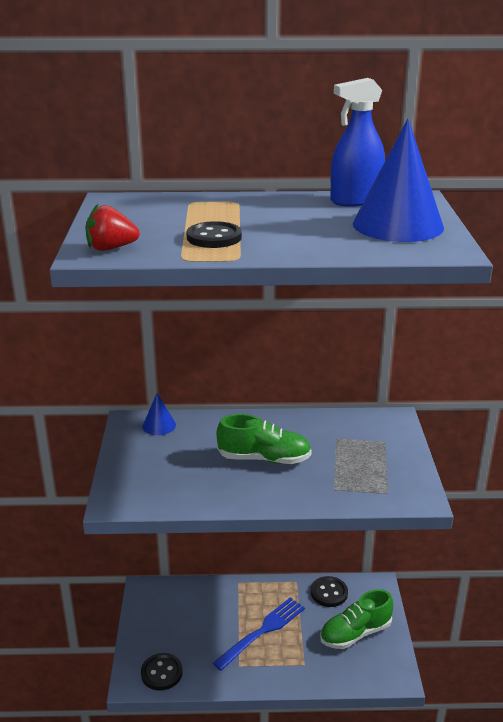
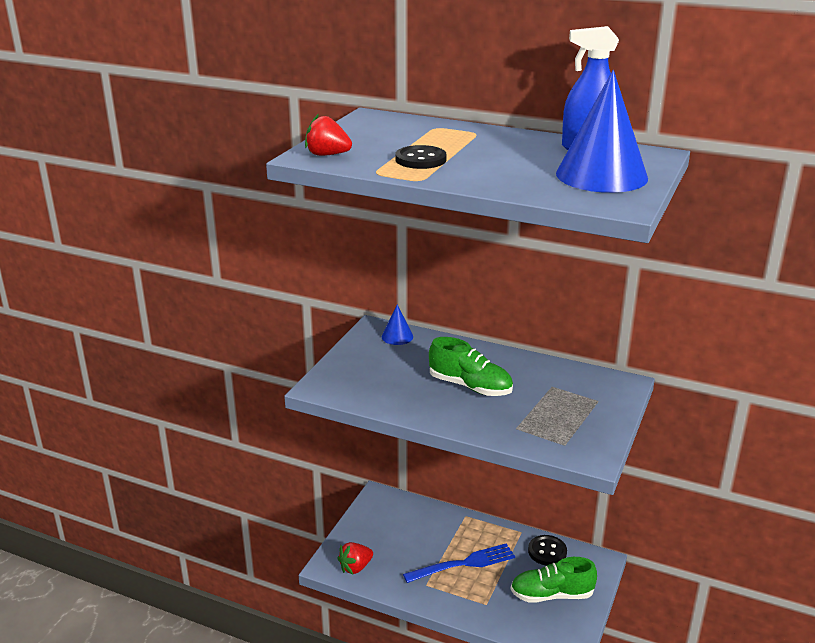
camera: 25 degrees right, 0 degrees up
black button [141,653,183,691] -> red strawberry [337,542,373,575]

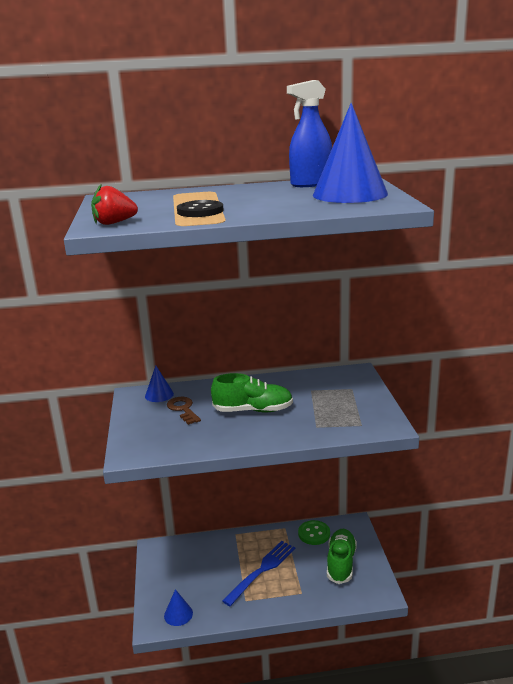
camera: 30 degrees left, 5 degrees down
red strawberry [337,542,373,575] -> blue cone [164,589,193,626]
green shoe [510,557,597,603] -> green shoe turned 135 degrees clockwise [327,529,357,584]
black button [528,535,567,566] -> green button [298,520,330,545]
none -> brown key [167,397,201,425]

